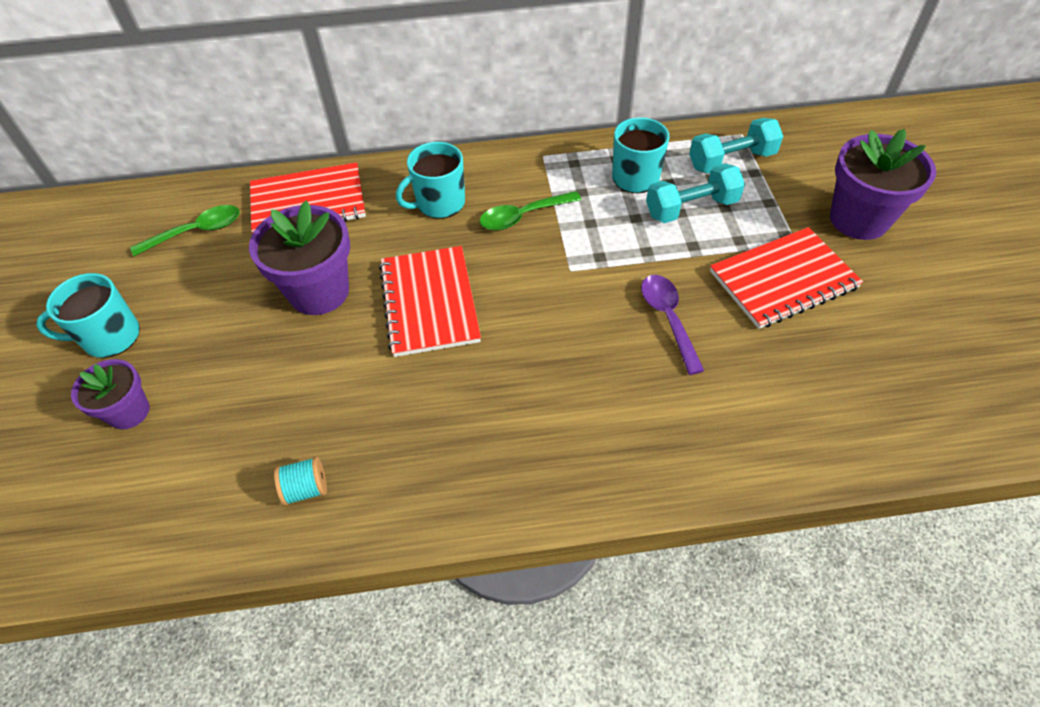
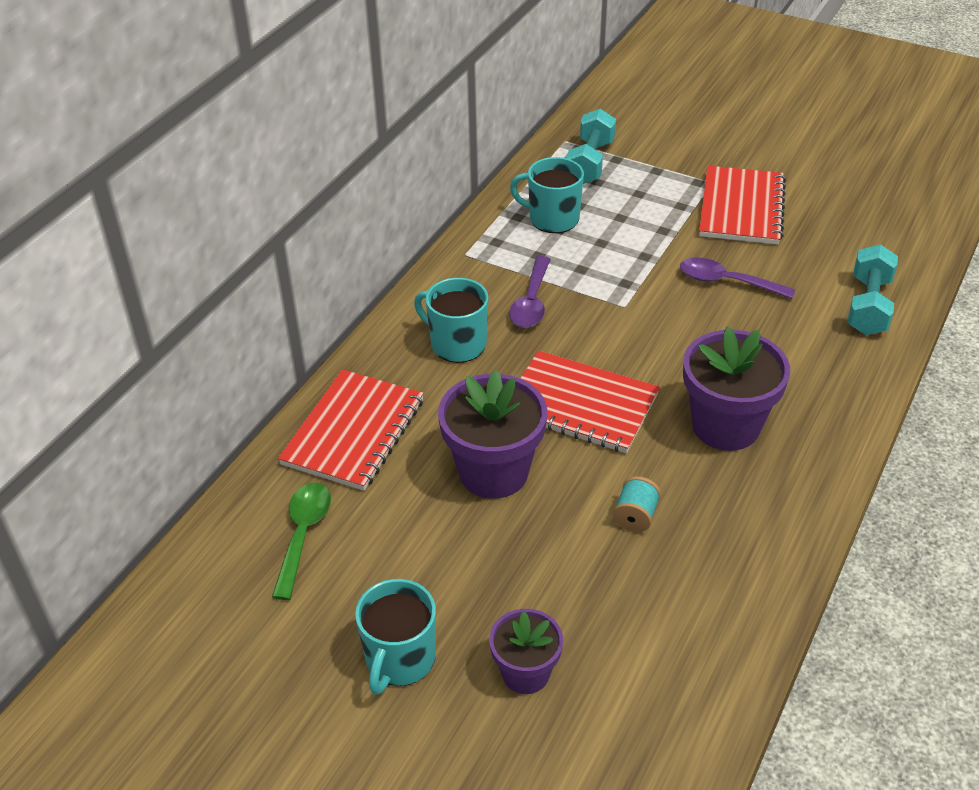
camera: 55 degrees left, 10 degrees down
turquoise spool [274,456,327,506] -> turquoise spool moved to [613,476,661,532]
turquoise mug [396,142,465,219] -> turquoise mug turned 120 degrees clockwise [414,278,488,363]
green spoon [480,191,582,230] -> purple spoon [509,256,551,328]
turquoise dumbbell [646,164,745,223] -> turquoise dumbbell moved to [848,244,898,335]
purple flower pot [830,129,936,240] -> purple flower pot moved to [683,326,790,451]

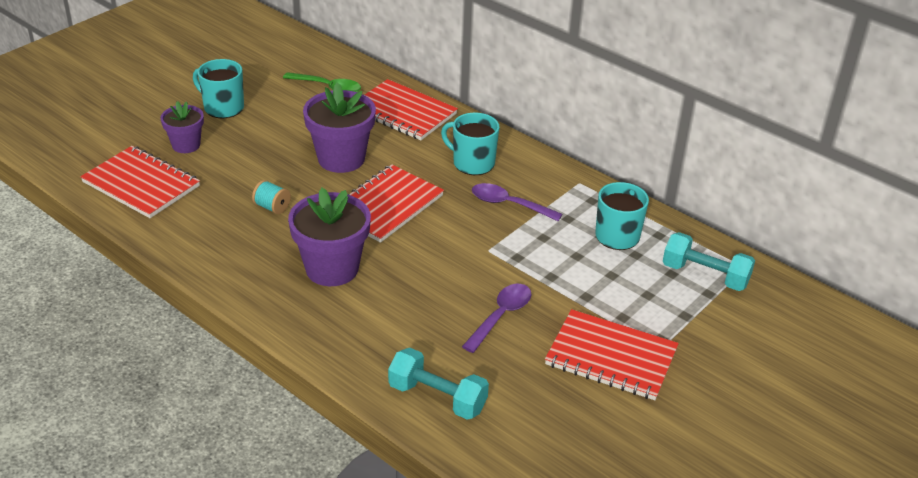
camera: 100 degrees right, 5 degrees down
turquoise mug [414,278,488,363] -> turquoise mug turned 105 degrees counterclockwise [441,113,499,175]
none -> red notebook [80,146,200,218]

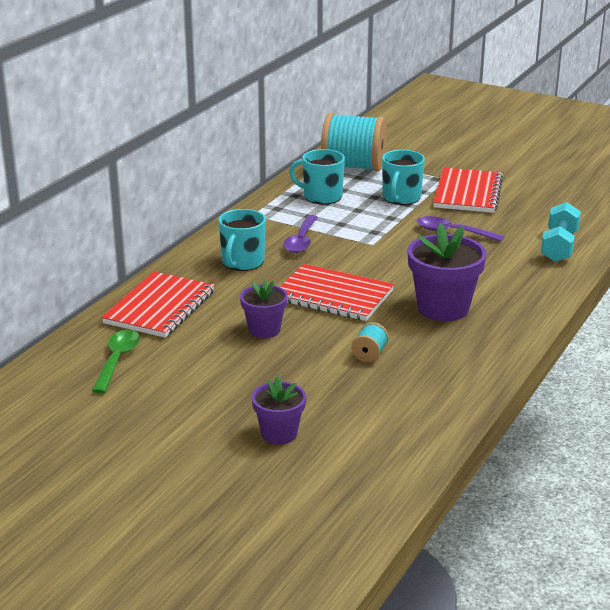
camera: 100 degrees left, 10 degrees down
red notebook [80,146,200,218] -> none
turquoise mug [193,59,244,118] -> turquoise mug moved to [382,150,425,205]
purple flower pot [303,83,376,173] -> purple flower pot [240,280,288,338], size x0.60
turquoise dumbbell [663,232,755,291] -> turquoise spool [321,113,387,172]

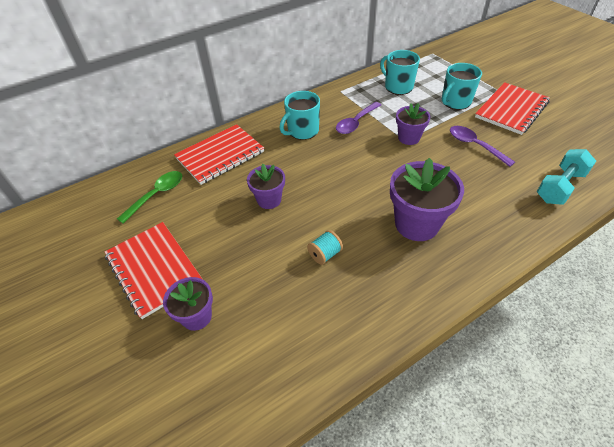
camera: 30 degrees right, 20 degrees up
red notebook [280,264,394,321] -> red notebook moved to [105,222,202,319]
turquoise spool [321,113,387,172] -> none
none -> purple flower pot [396,103,430,145]

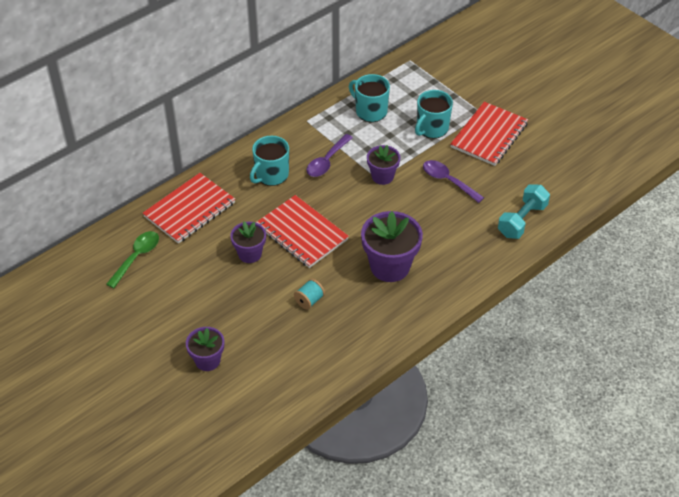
camera: 10 degrees left, 0 degrees up
red notebook [105,222,202,319] -> red notebook moved to [256,195,349,268]

